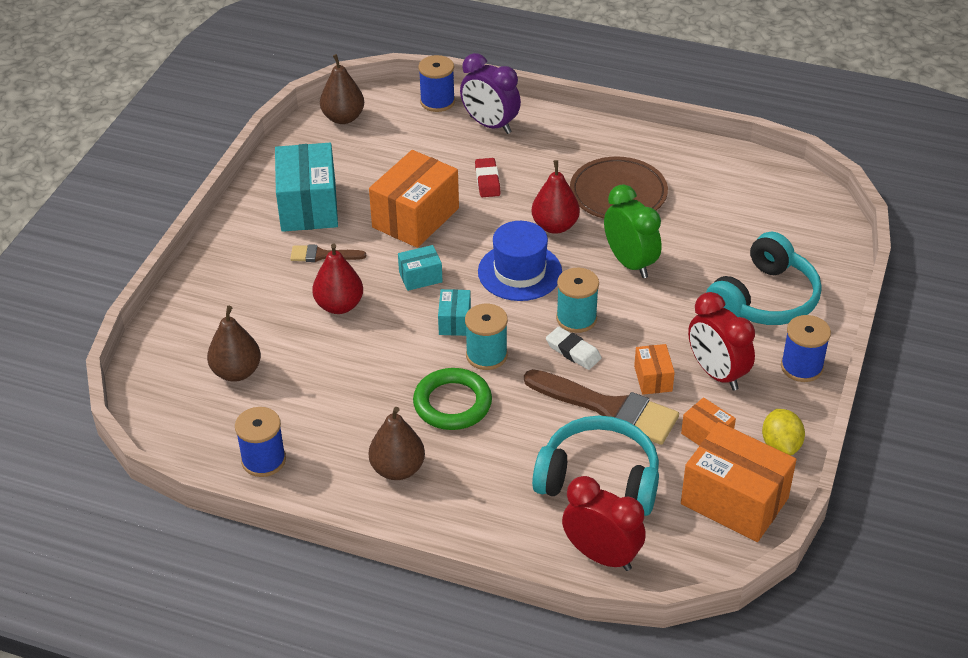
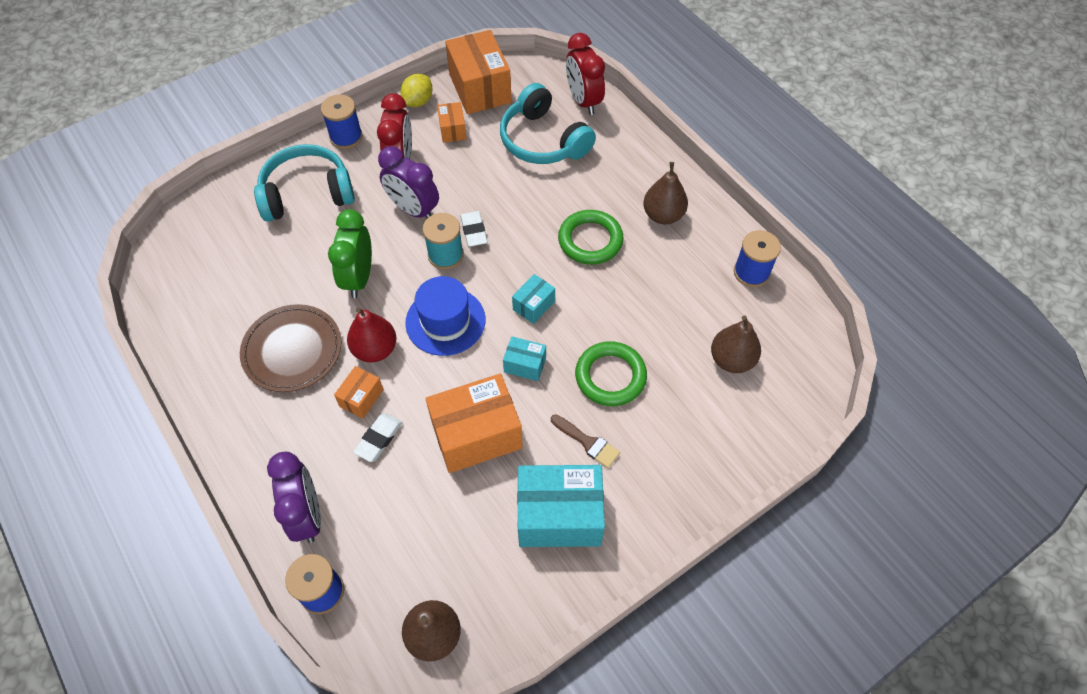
camera: 145 degrees left, 15 degrees up
turquoise box [275,143,338,232] -> turquoise box turned 60 degrees clockwise [517,465,605,547]
red pear [312,244,363,314] -> green ring [575,341,647,406]
turquoise spool [465,304,508,370] -> none
red eraser [475,158,501,197] -> white eraser [353,413,402,462]
brown brush [524,369,679,445] -> none
orange box [634,344,675,395] -> orange box moved to [334,366,384,419]
none -> purple clock [378,146,439,218]

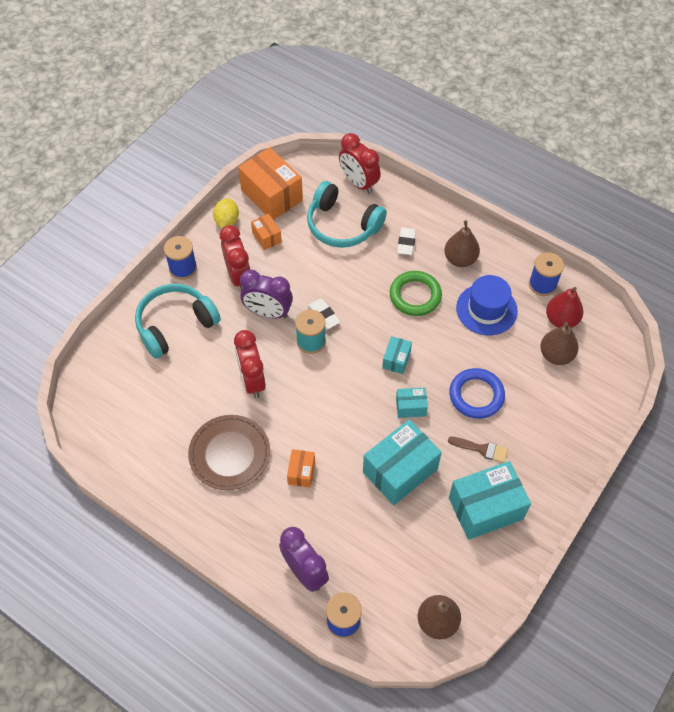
camera: 20 degrees left, 0 degrees up
green clock [328,209,372,298] -> red clock [234,330,266,398]
red pear [347,308,397,363] -> red pear moved to [546,287,584,328]
white eraser [353,413,402,462] -> white eraser moved to [397,227,416,255]
blue hat [405,276,485,356] -> blue hat moved to [456,275,518,335]
orange box [426,374,523,473] -> turquoise box [363,419,442,505]
green ring [575,341,647,406] -> blue ring [449,368,505,419]

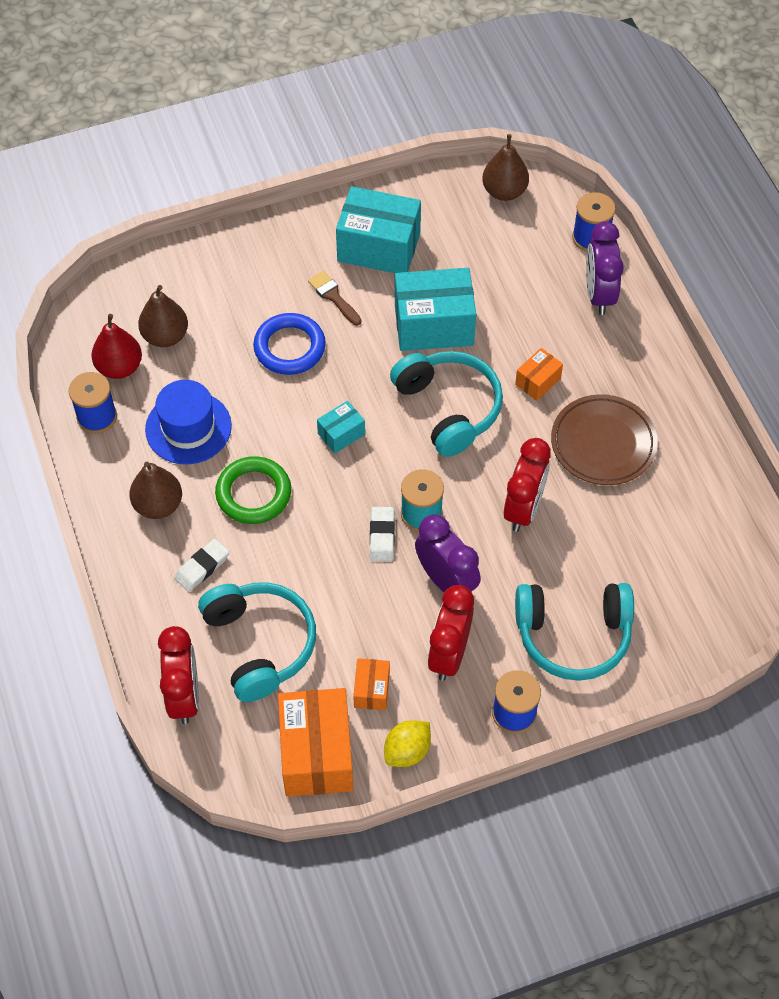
camera: 145 degrees left, 0 degrees up
turquoise box [396,388,428,418] -> none
none -> turquoise headphones [390,351,503,457]

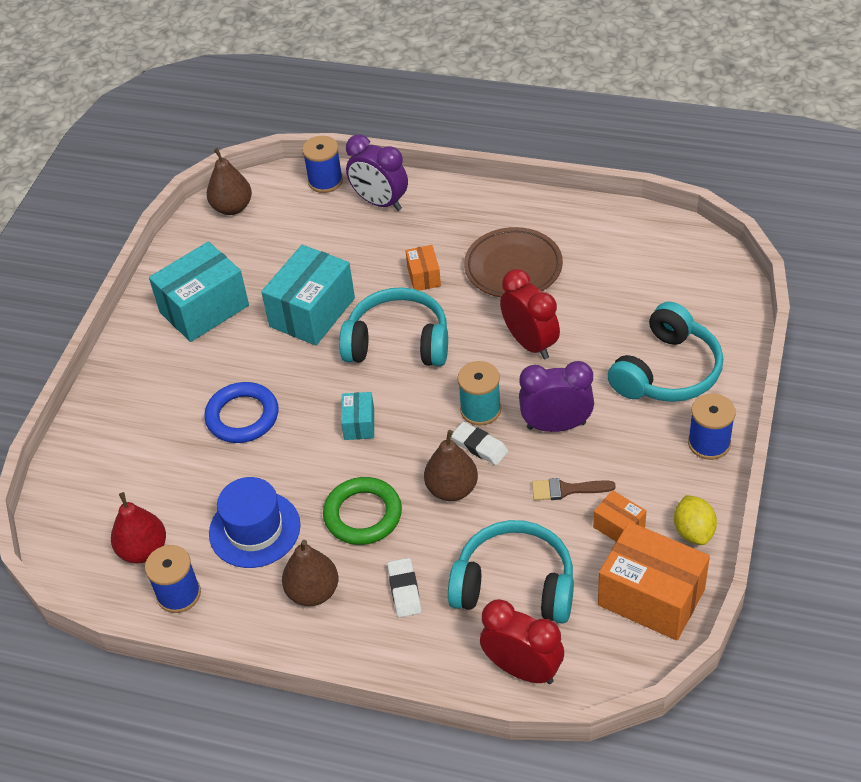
camera: 50 degrees left, 10 degrees down
brown pear [138,285,188,347] -> brown pear moved to [424,430,478,501]
brown brush [308,271,362,326] -> brown brush moved to [532,478,616,500]
red clock [427,585,474,681] -> none

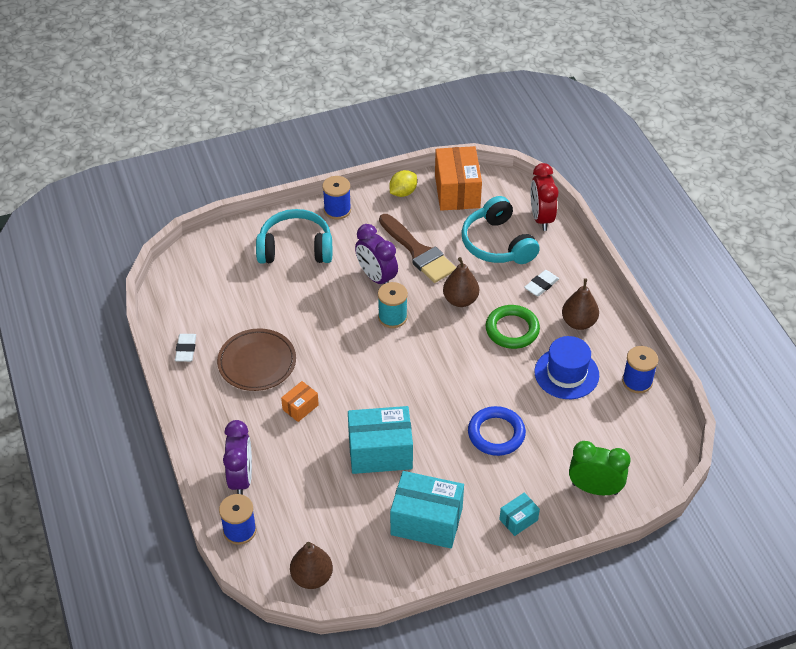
camera: 130 degrees left, 0 degrees up
red pear [111,492,166,563] -> none
turquoise headphones [339,287,448,366] -> none
turquoise box [341,392,374,440] -> turquoise box moved to [499,493,540,536]
white eraser [451,422,509,465] -> white eraser moved to [175,334,196,362]
red clock [500,269,560,359] -> none
brown brush [532,478,616,500] -> brown brush [379,214,456,283], size x1.94
orange box [593,490,646,542] -> none
none -> green clock [569,441,630,495]

